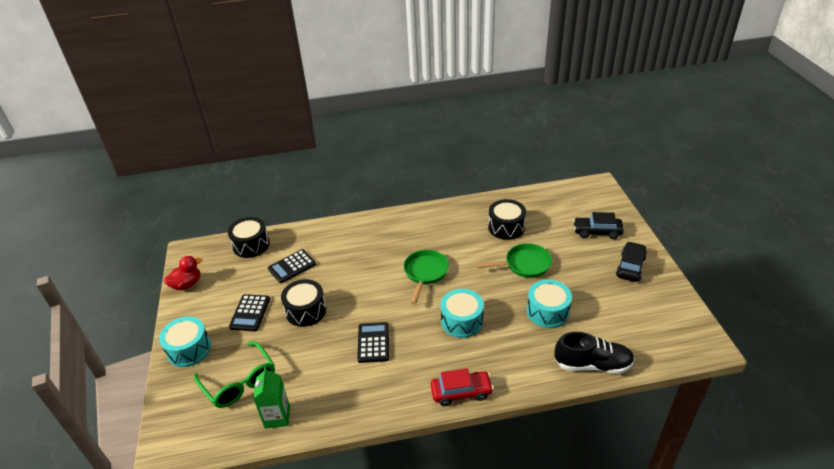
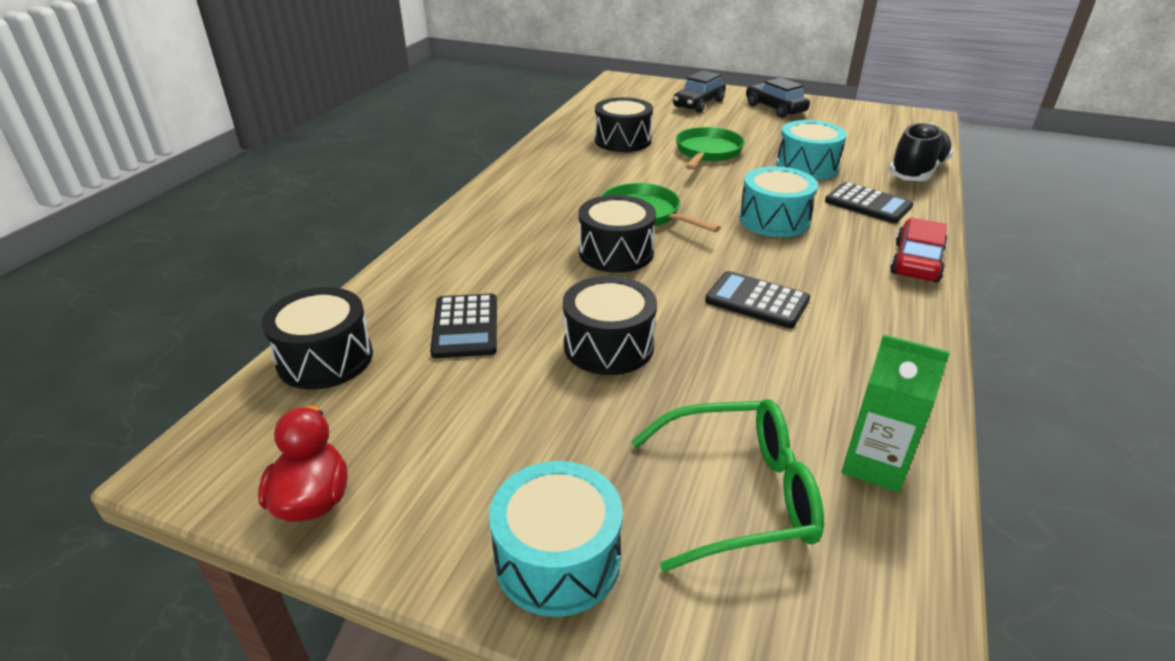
camera: 60 degrees left, 5 degrees down
black calculator [229,294,270,331] -> black calculator moved to [825,182,914,223]
none -> black drum [578,195,656,273]

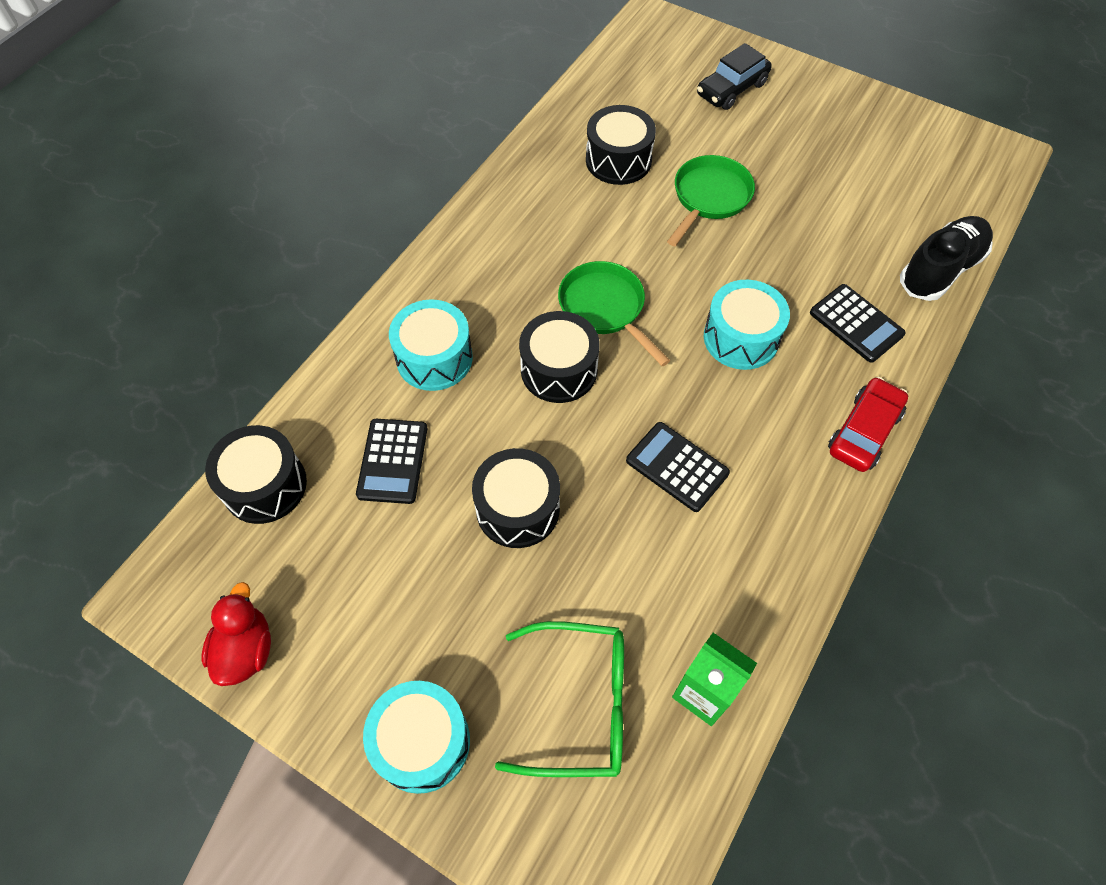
camera: 10 degrees right, 25 degrees up
black car [746,77,810,118] -> none
turquoise drum [776,120,847,180] -> turquoise drum moved to [389,299,473,391]

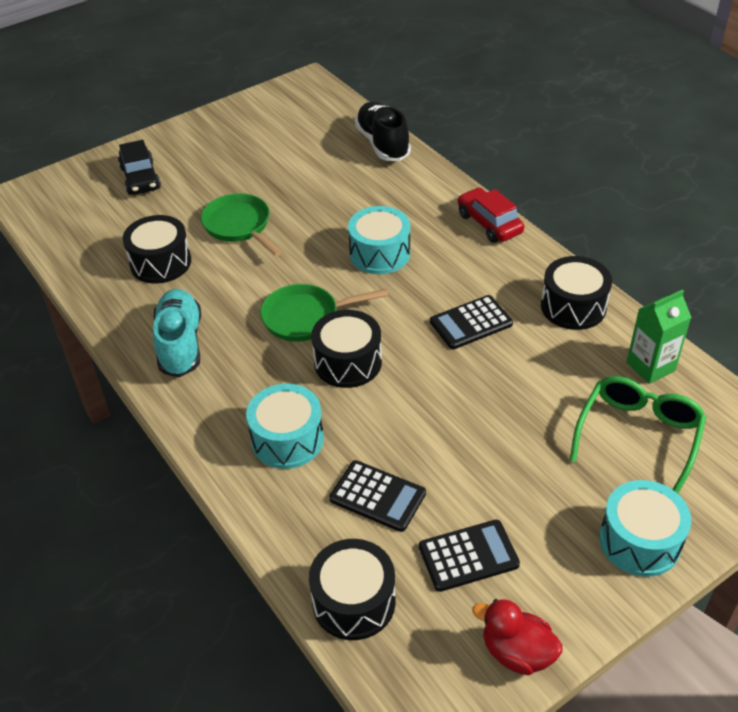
camera: 65 degrees left, 15 degrees down
black drum [472,448,560,548] -> black drum moved to [541,256,612,330]
black calculator [810,284,906,363] -> black calculator moved to [419,520,520,592]
none -> turquoise shoe [153,289,201,377]

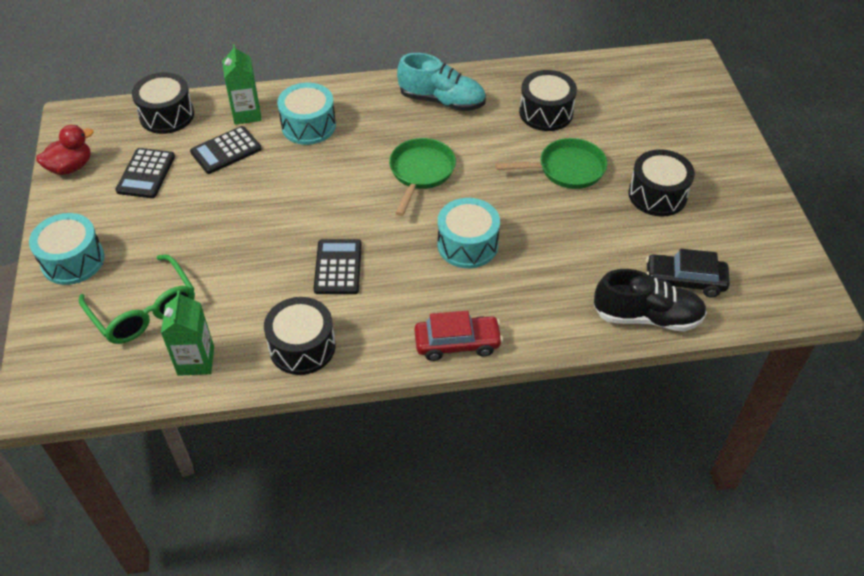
camera: 115 degrees right, 5 degrees up
black car [118,140,161,195] -> black car moved to [646,249,730,297]
black drum [311,310,382,388] -> black drum moved to [629,149,695,217]
none -> green carton [222,44,262,125]

